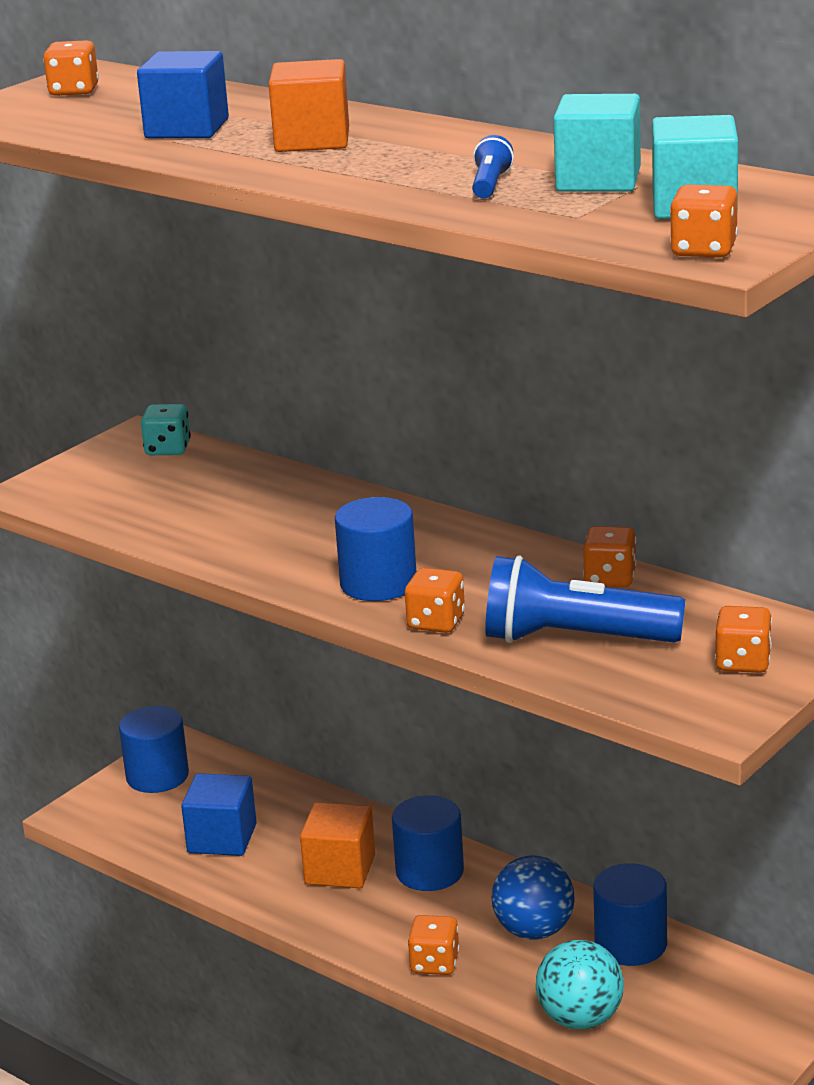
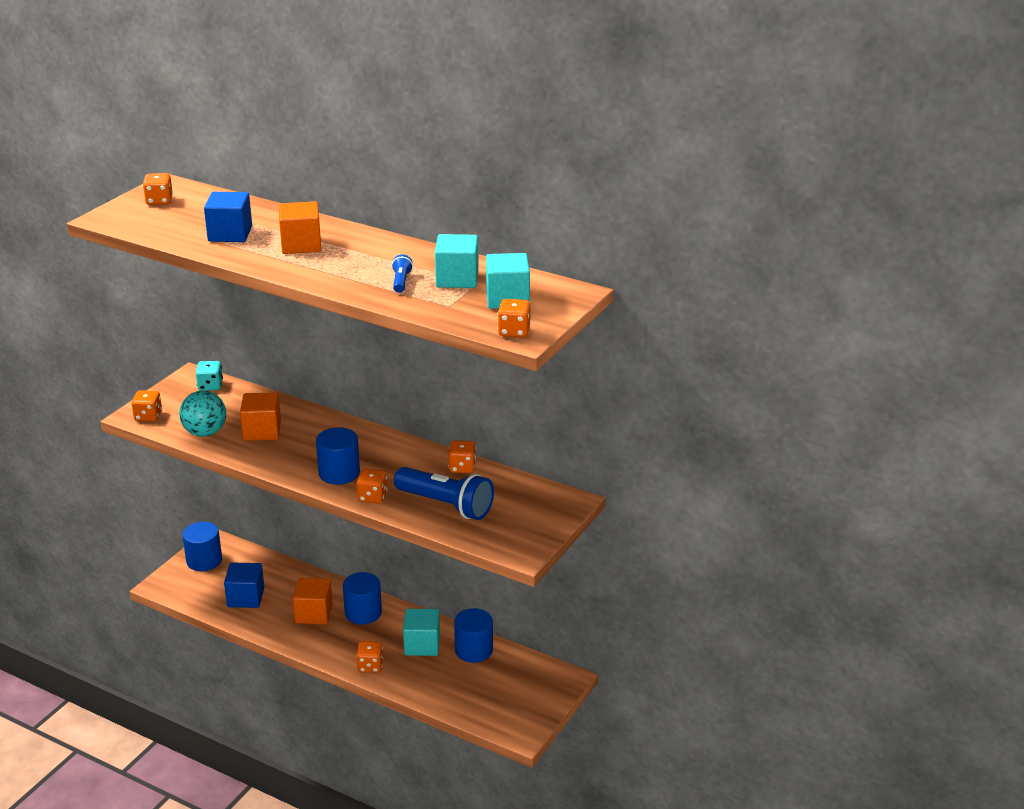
camera: 10 degrees left, 5 degrees up
blue flashlight [485,555,686,643] -> blue flashlight turned 150 degrees counterclockwise [394,467,494,520]
blue ball [491,855,575,940] -> turquoise cube [403,609,440,656]
turquoise ball [536,940,624,1029] -> turquoise ball moved to [179,391,226,437]
orange dice [715,606,772,673] -> orange dice moved to [132,390,162,421]
none -> orange cube [240,393,281,441]

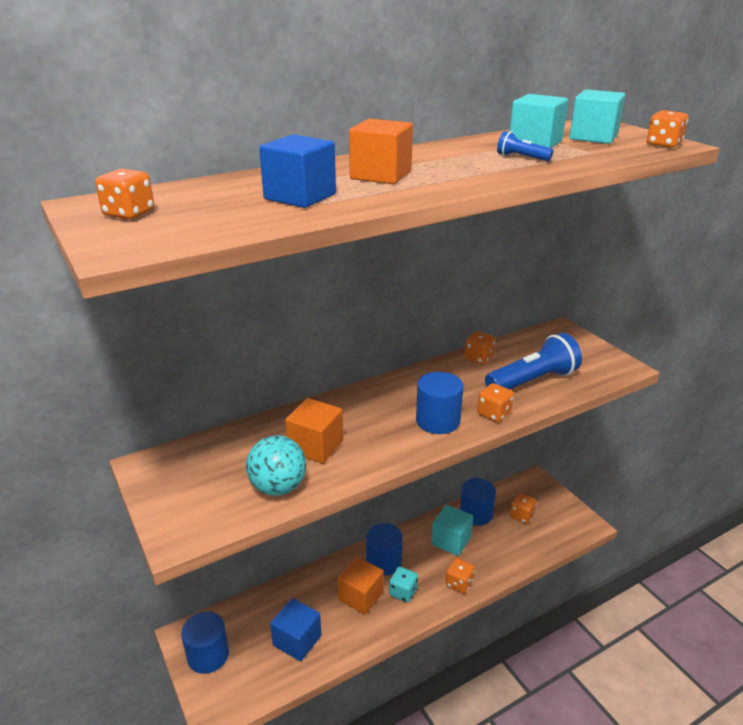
camera: 60 degrees left, 0 degrees up
orange dice [132,390,162,421] -> orange dice moved to [510,493,537,524]
turquoise dice [196,361,223,391] -> turquoise dice moved to [389,567,418,603]

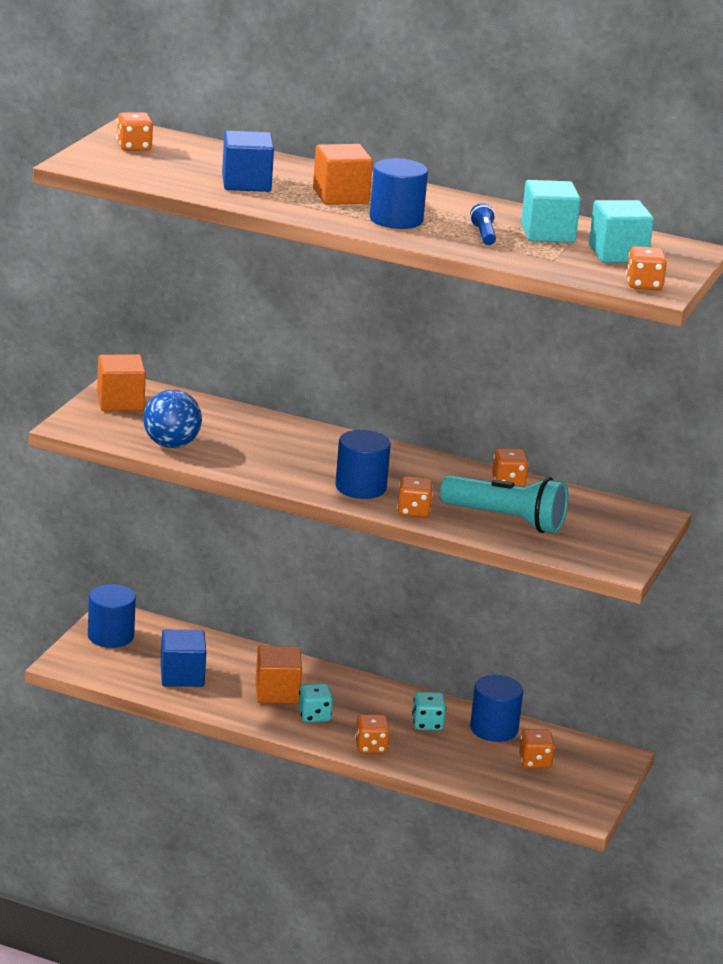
camera: 50 degrees right, 5 degrees down
turquoise ball [246,435,306,496] -> blue ball [143,390,202,448]
orange cube [285,398,343,464] -> orange cube moved to [97,354,146,411]
blue cylinder [366,523,403,576] -> blue cylinder moved to [370,158,428,229]
turquoise cube [431,505,473,556] -> turquoise dice [412,692,446,731]
blue flashlight [485,333,582,390] -> turquoise flashlight [440,475,568,533]

